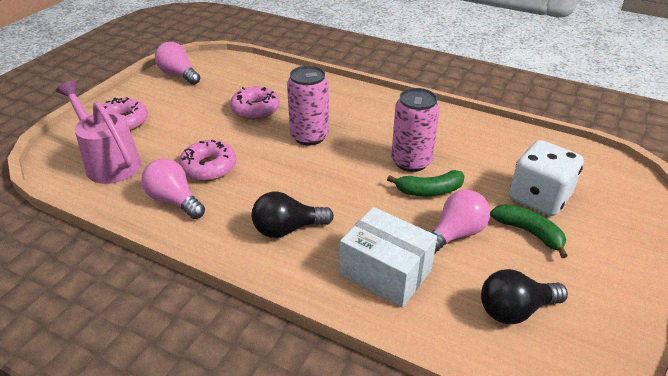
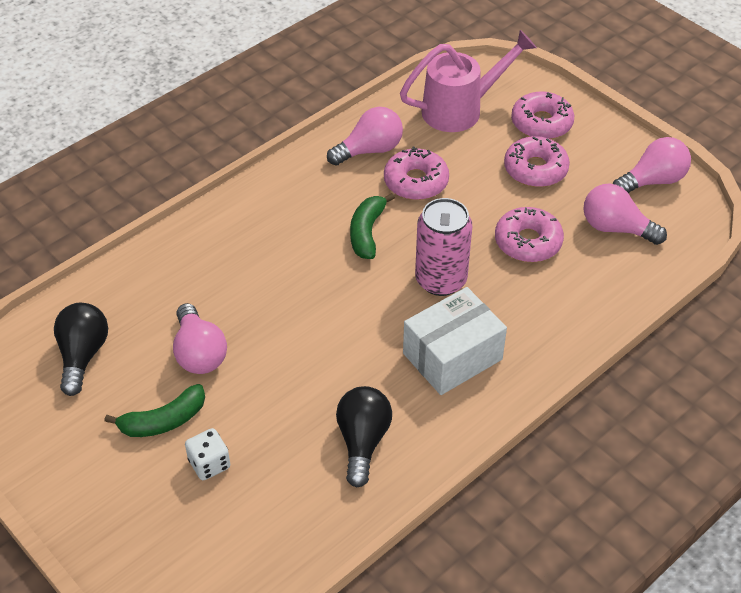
camera: 110 degrees right, 10 degrees up
black light bulb [252,192,334,238] -> black light bulb moved to [336,386,392,488]
white box [340,207,437,308] -> white box moved to [403,287,507,395]
green banana [387,170,465,196] -> green banana moved to [350,193,395,259]
pink can [391,88,440,172] -> none
white dice [509,140,584,216] -> white dice [185,428,230,480], size x0.51
none -> pink donut [504,136,570,187]
none -> pink light bulb [583,183,667,245]

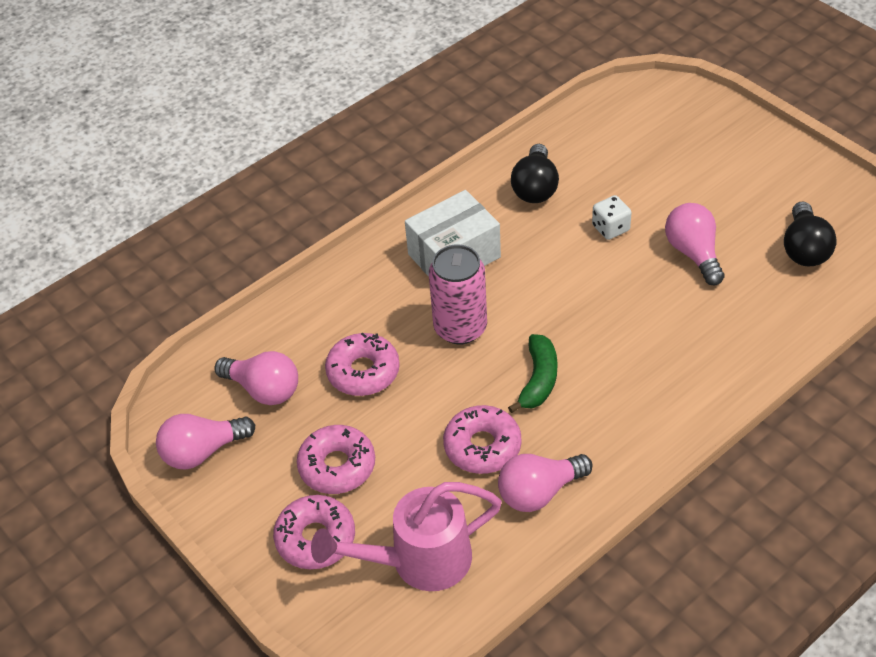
camera: 175 degrees left, 0 degrees up
green banana [104,384,205,437] -> none
white dice [185,428,230,480] -> white dice moved to [592,195,632,240]

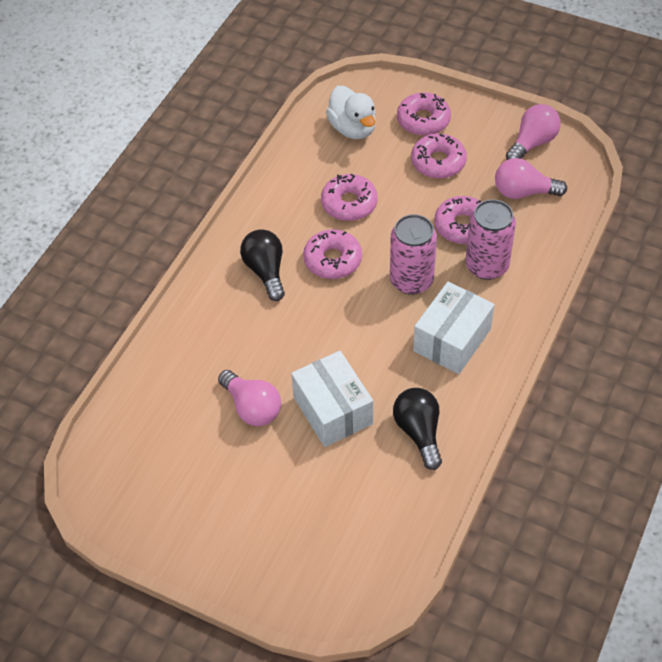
camera: 155 degrees right, 5 degrees up
pink watering can [311,482,502,591] -> white duck [326,86,376,139]
pink light bulb [498,454,593,512] -> none
green banana [508,334,557,413] -> pink donut [303,229,362,279]
white dice [592,195,632,240] -> white box [291,351,373,447]
black light bulb [784,201,837,266] -> black light bulb moved to [240,229,285,301]
none -> pink can [466,199,516,280]

